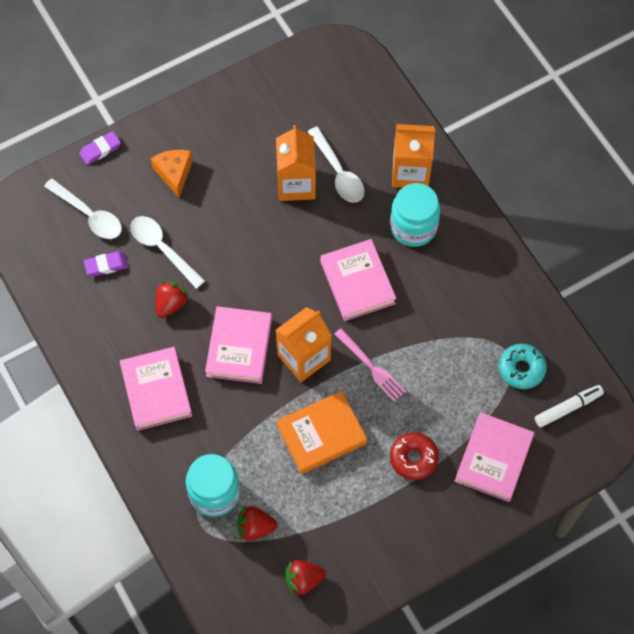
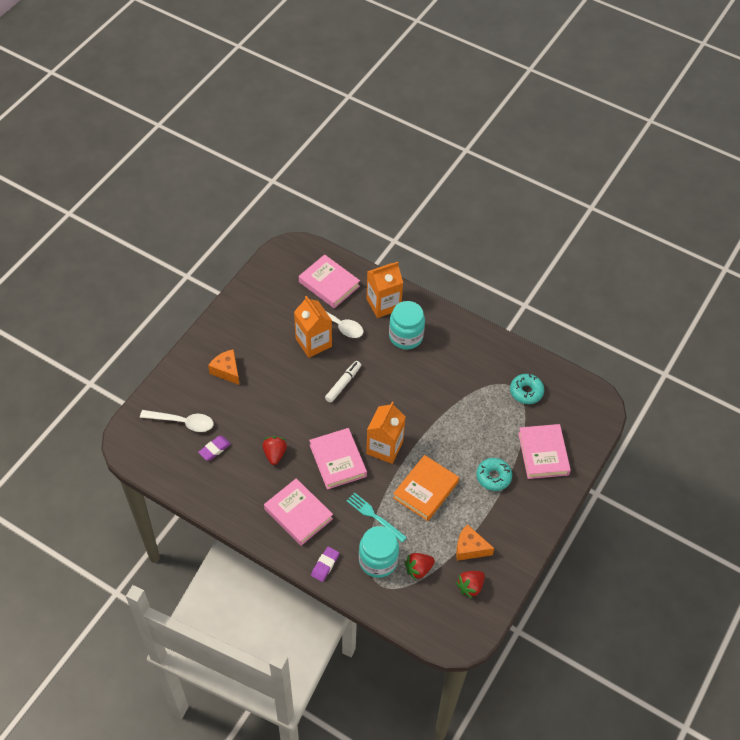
camera: 30 degrees left, 10 degrees down
purple eraser [79,131,121,165] -> purple eraser moved to [311,547,339,582]
white spoon [130,216,205,289] -> none
pink book [320,239,396,321] -> pink book moved to [299,255,360,308]
pink fork [334,328,406,401] -> none
red donut [390,432,439,480] -> turquoise donut [476,458,512,491]
white marker [535,385,604,428] -> white marker moved to [325,361,361,403]
none -> turquoise fork [347,493,407,542]
none -> orange cheese [456,524,494,561]

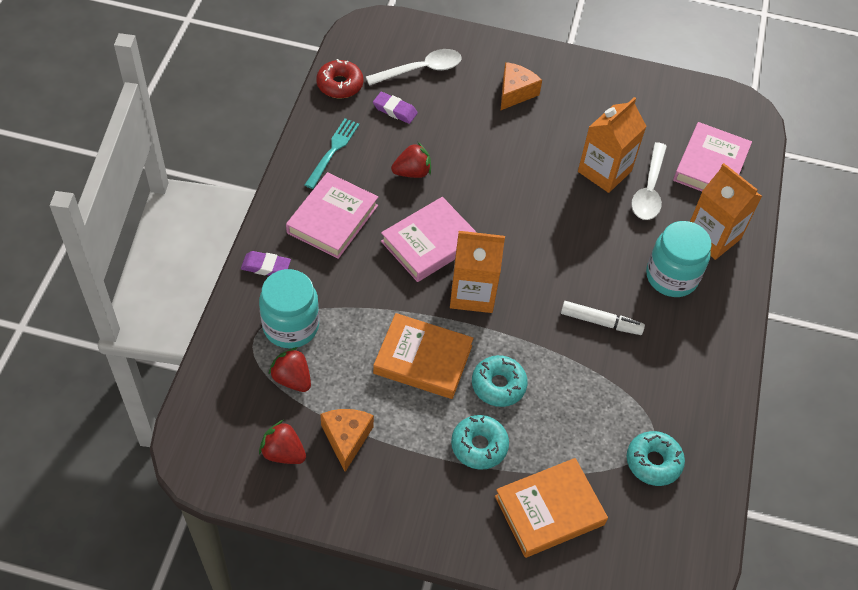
camera: 70 degrees right, 0 degrees up
white spoon [140,410,214,432] -> white spoon turned 105 degrees counterclockwise [366,49,462,86]
white marker [325,361,361,403] -> white marker moved to [561,301,645,335]
turquoise fork [347,493,407,542] -> turquoise fork moved to [305,118,359,189]
pink book [518,424,571,479] -> orange book [495,458,608,558]
none -> red donut [316,59,363,98]
none -> turquoise donut [472,355,528,407]

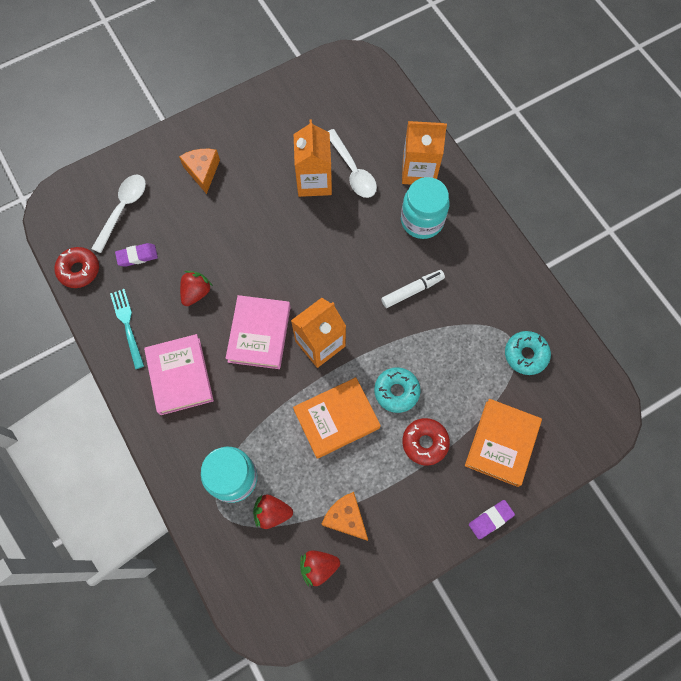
camera: 40 degrees left, 15 degrees up
purple eraser [241,251,291,276] -> purple eraser moved to [469,500,515,539]
turquoise donut [451,415,509,470] -> red donut [402,418,450,466]
pink book [673,122,752,191] -> none

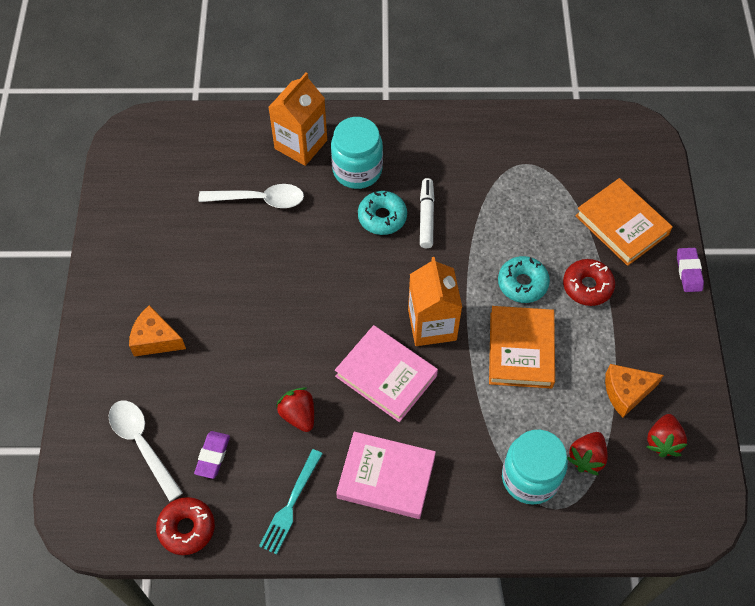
camera: 60 degrees left, 10 degrees down
turquoise fork [110,289,144,369] -> turquoise fork turned 75 degrees counterclockwise [259,449,322,555]
orange carton [294,119,332,197] -> none
turquoise donut [505,331,551,375] -> turquoise donut moved to [358,191,407,235]

